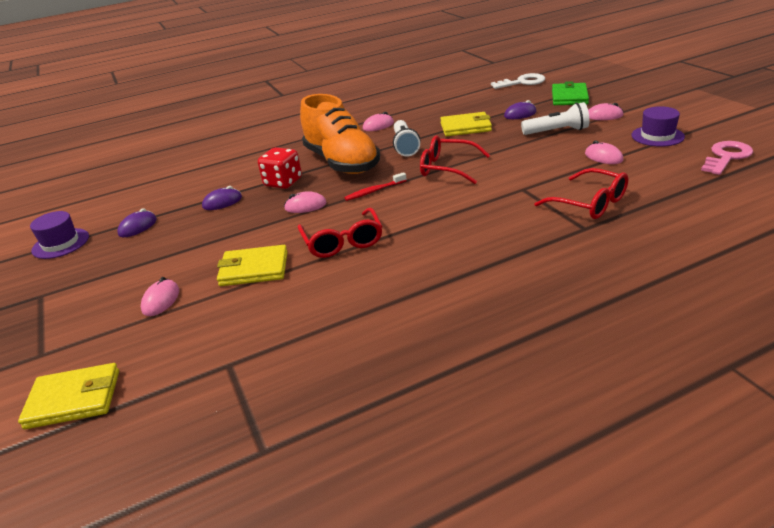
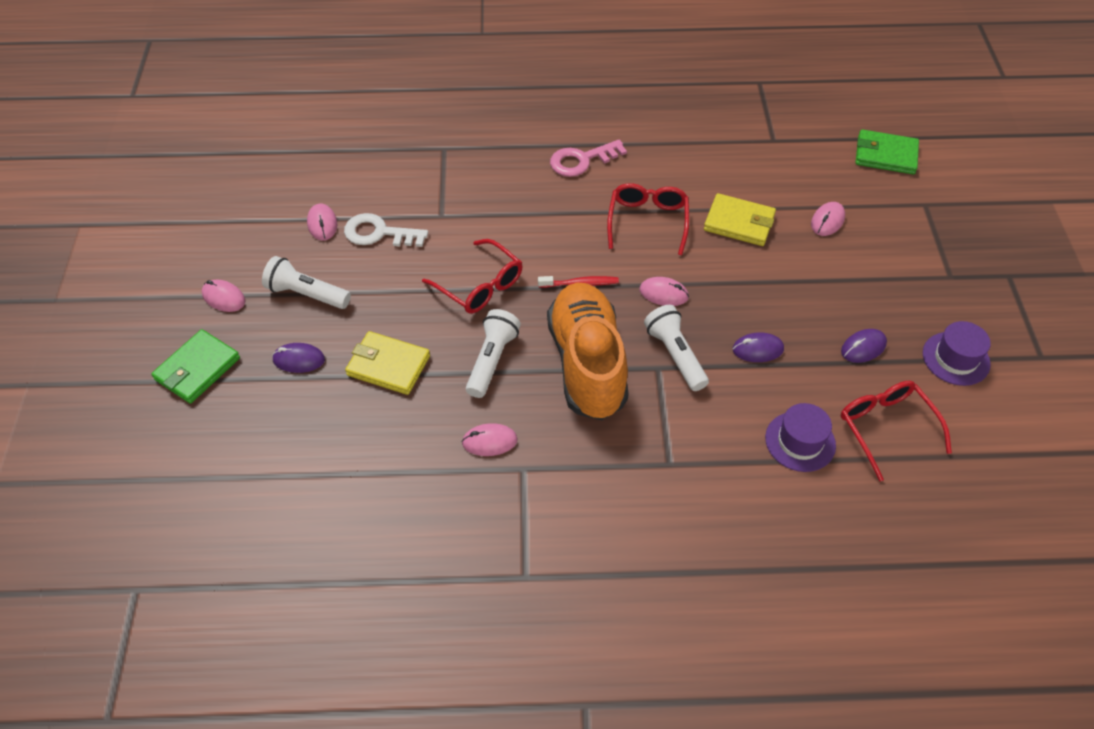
camera: 160 degrees left, 20 degrees up
yellow wallet [18,363,119,429] -> green wallet [855,129,919,174]
red dice [258,147,302,189] -> white flashlight [644,305,709,391]
white key [491,73,545,89] -> white key moved to [344,213,428,247]
red glasses [534,168,628,219] -> red glasses moved to [841,381,952,482]
purple hat [631,106,685,147] -> purple hat moved to [765,403,836,472]
pink key [701,141,753,175] -> pink key moved to [550,140,627,177]

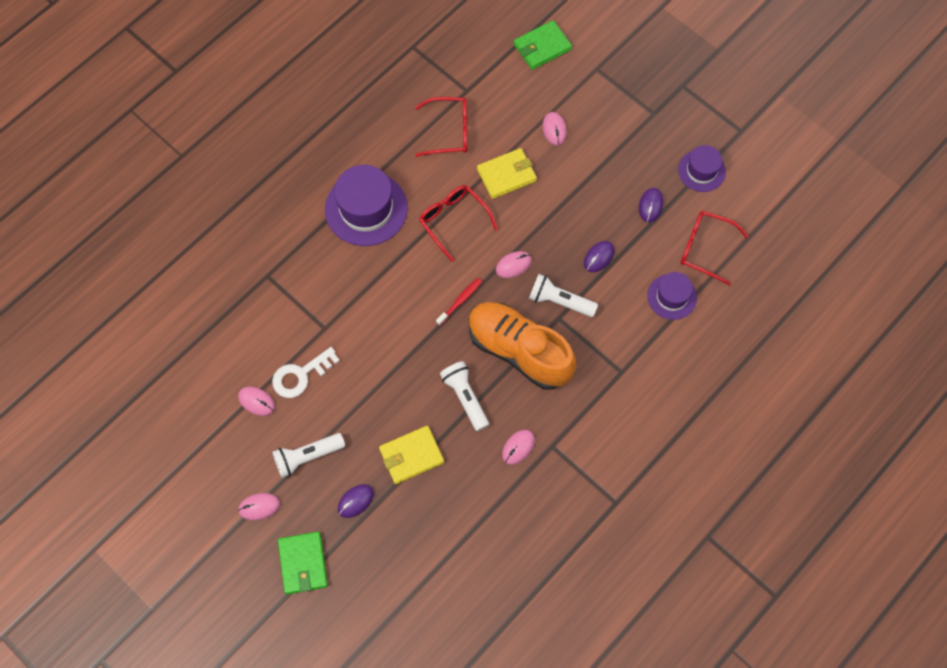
camera: 45 degrees left, 15 degrees up
red glasses [422,239,523,314] -> red glasses moved to [415,97,467,157]
pink key [550,140,627,177] -> purple hat [325,165,408,246]

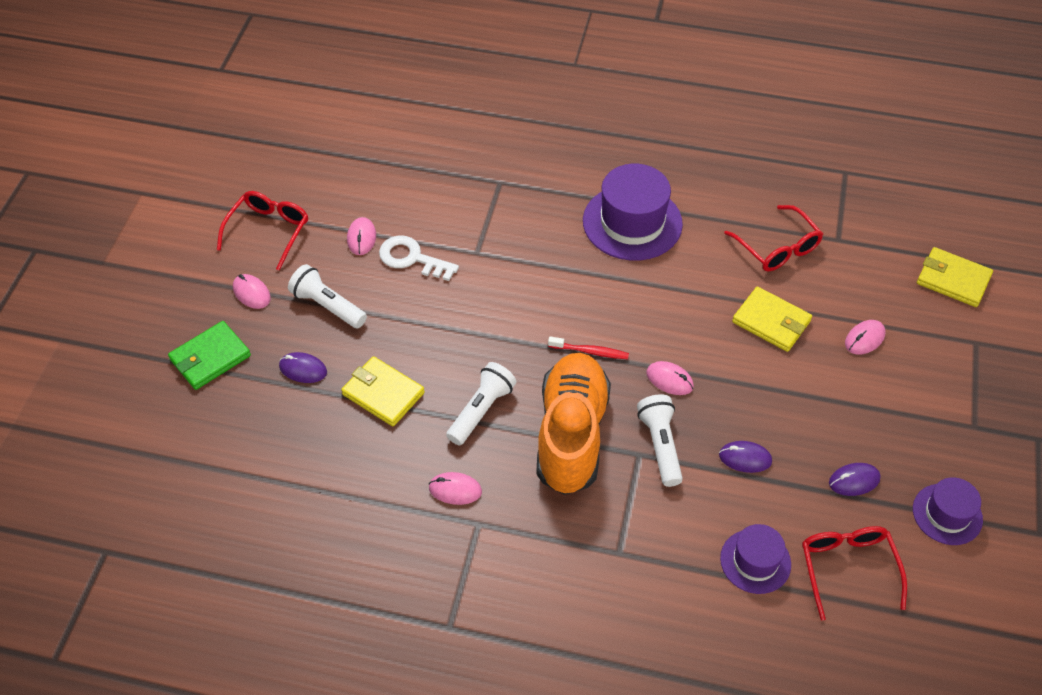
camera: 60 degrees right, 15 degrees down
red glasses [419,185,498,262] -> red glasses moved to [217,191,308,271]
green wallet [513,20,572,70] -> yellow wallet [917,247,993,307]

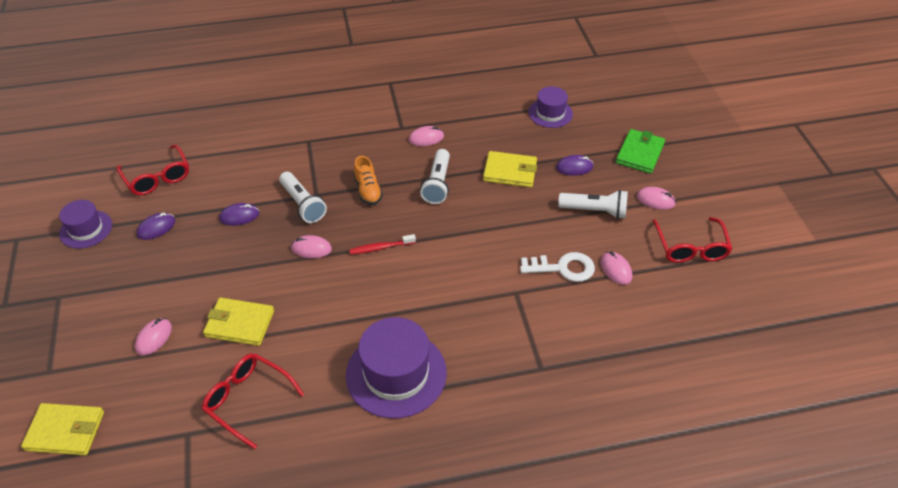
camera: 155 degrees right, 5 degrees down
orange shoe [536,353,611,495] -> orange shoe [354,156,383,205], size x0.45
purple hat [720,524,791,594] -> purple hat moved to [528,86,573,128]

